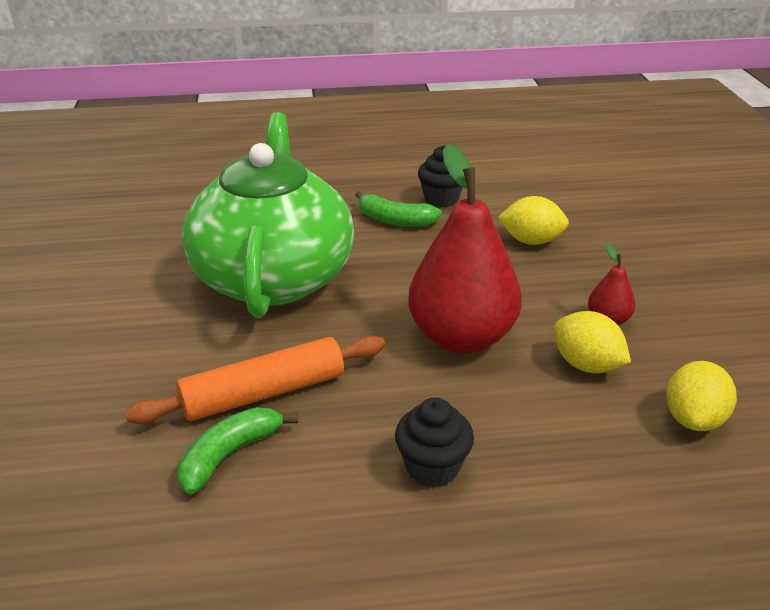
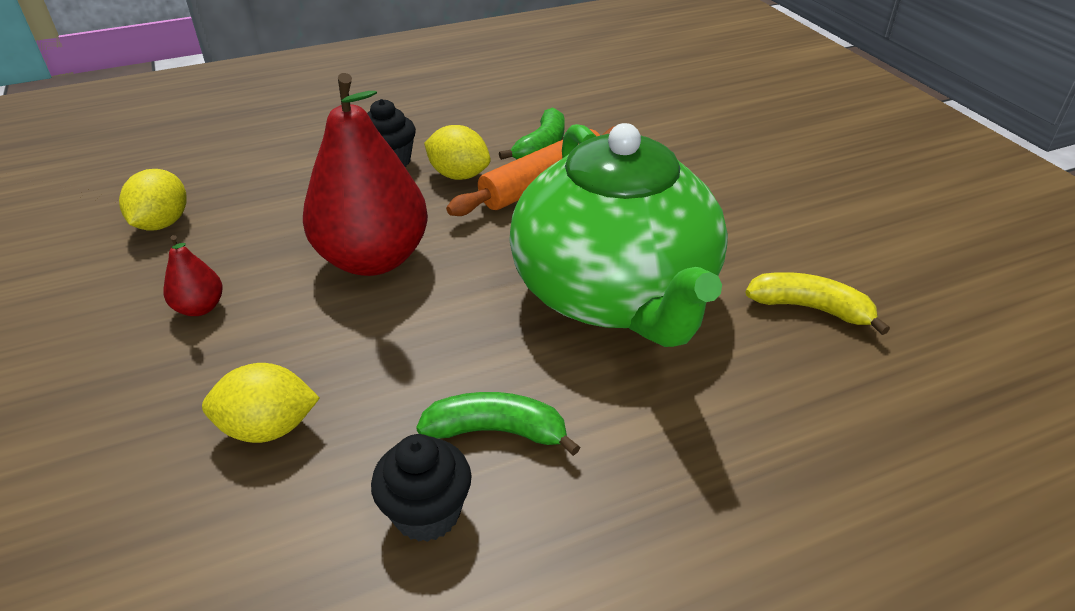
camera: 165 degrees right, 5 degrees up
yellow lemon [554,311,631,373] -> yellow lemon moved to [424,125,491,180]
none -> yellow banana [745,272,890,335]

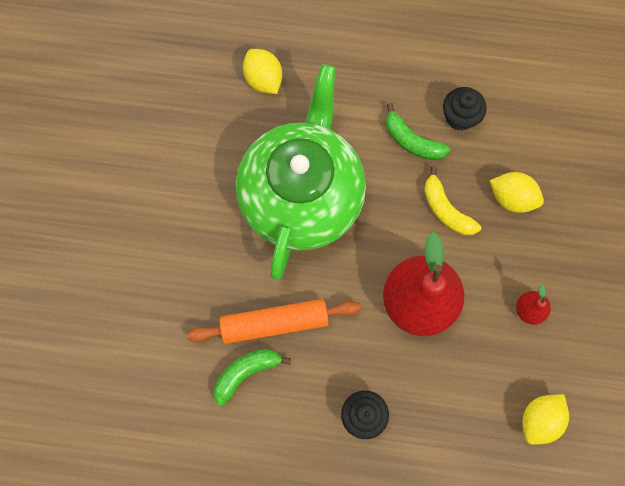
camera: 150 degrees left, 35 degrees up
yellow lemon [424,125,491,180] -> yellow lemon moved to [243,49,283,94]
yellow banana [745,272,890,335] -> yellow banana moved to [424,166,481,235]

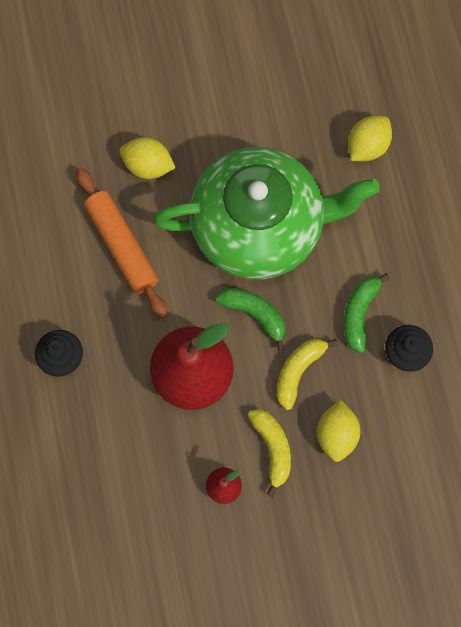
camera: 70 degrees right, 0 degrees up
green banana [214,349,291,406] -> green banana moved to [215,288,285,351]
yellow lemon [522,394,569,445] -> yellow lemon moved to [120,137,176,179]
none -> yellow banana [248,409,291,497]

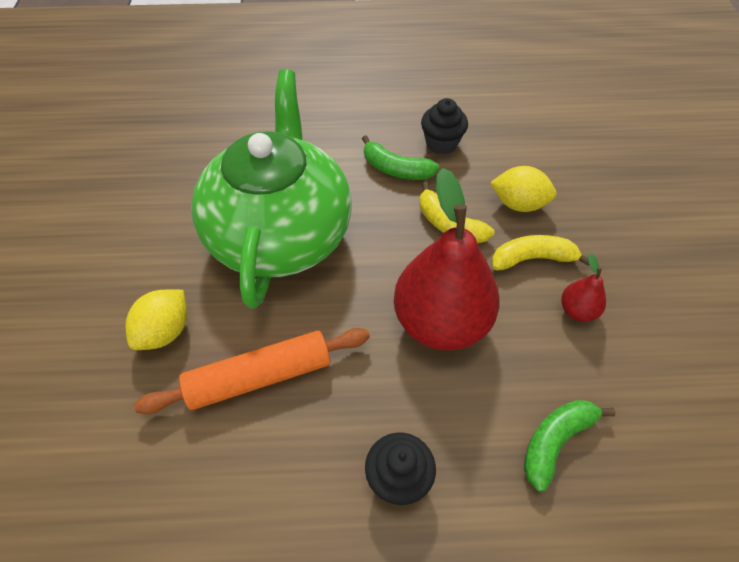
camera: 80 degrees left, 20 degrees down
green banana [215,288,285,351] -> green banana moved to [524,400,616,492]
yellow lemon [348,116,392,161] -> none

